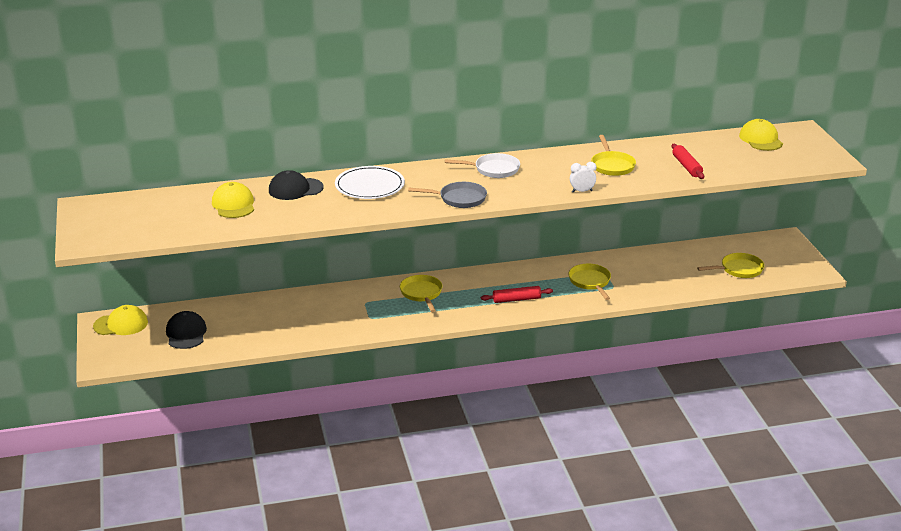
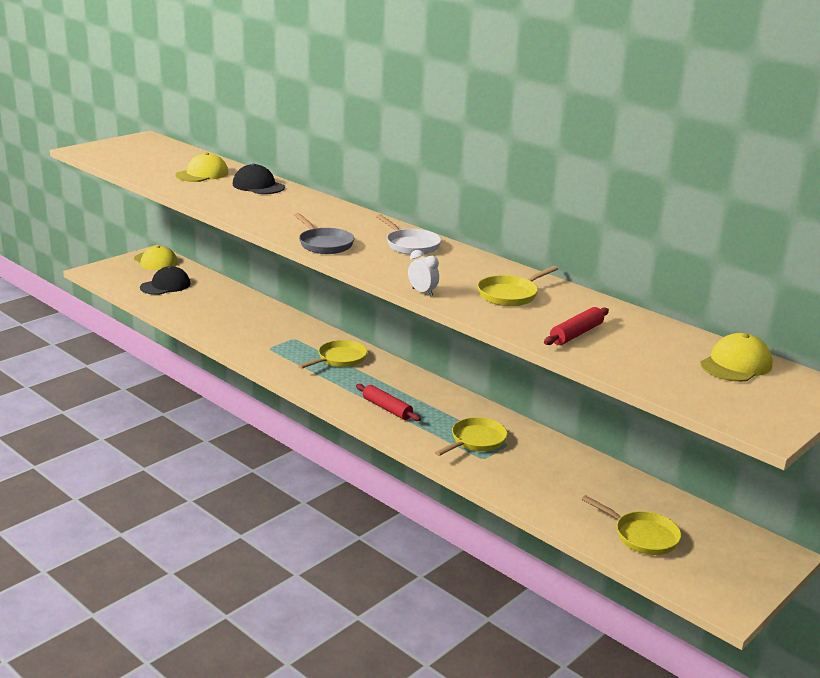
camera: 55 degrees right, 5 degrees down
white plate [335,166,405,199] -> none

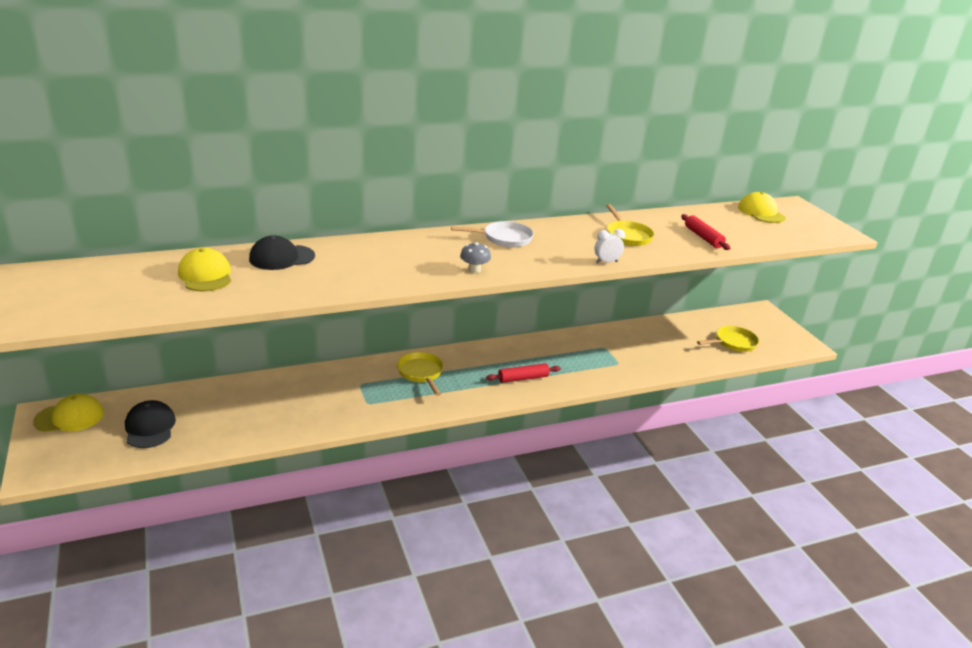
camera: 65 degrees left, 5 degrees up
grey pan [294,213,354,254] -> grey mushroom [460,242,491,273]
yellow pan [435,417,508,456] -> none

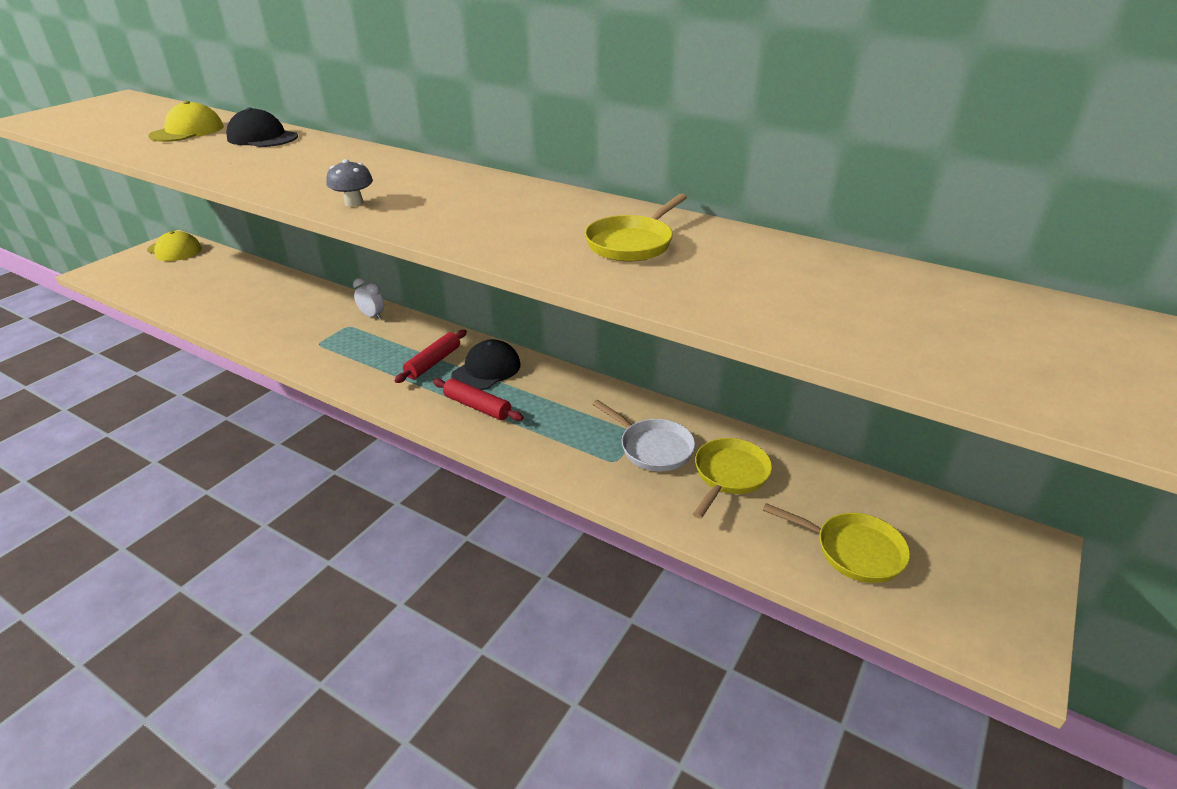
camera: 55 degrees right, 5 degrees up
black cap [125,400,176,448] -> black cap moved to [451,339,521,390]
yellow pan [397,352,444,396] -> yellow pan moved to [693,438,772,519]
white pan [451,221,534,247] -> white pan moved to [592,400,695,471]
white clock [595,229,625,263] -> white clock moved to [353,278,384,320]
red rolling pin [681,214,730,250] -> red rolling pin moved to [394,330,467,383]
yellow cap [738,192,786,223] -> none

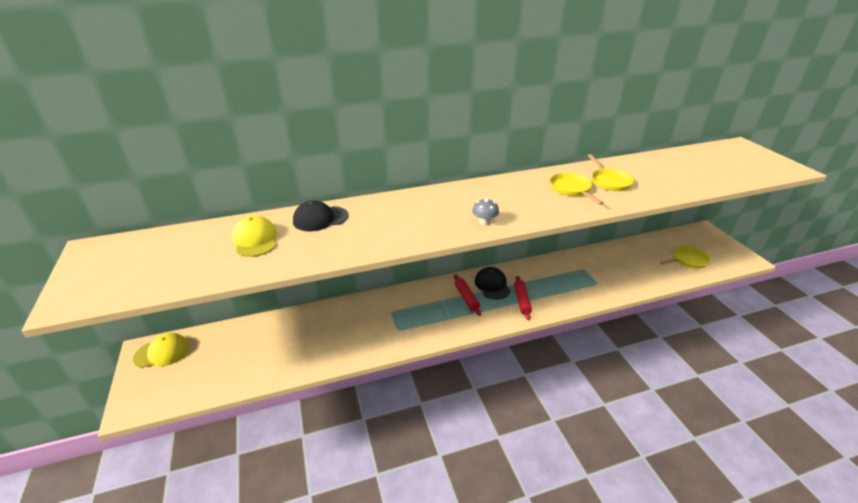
camera: 50 degrees left, 0 degrees up
white clock [353,278,384,320] -> none
red rolling pin [433,378,524,421] -> red rolling pin turned 75 degrees counterclockwise [514,276,532,320]
white pan [592,400,695,471] -> none
yellow pan [693,438,772,519] -> yellow pan moved to [550,173,604,205]

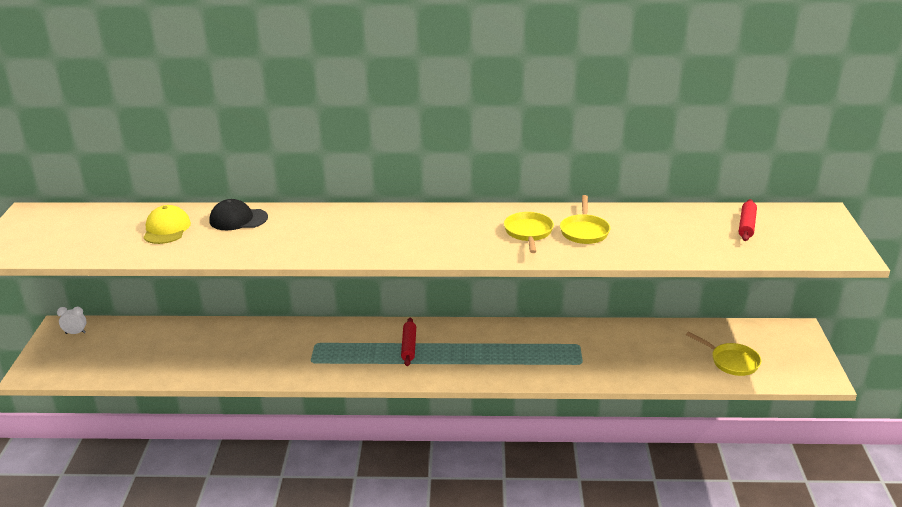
camera: 20 degrees right, 5 degrees down
yellow cap [133,333,189,368] -> white clock [57,307,87,334]
grey mushroom [472,198,499,225] -> none
black cap [475,267,510,300] -> none
red rolling pin [514,276,532,320] -> red rolling pin moved to [739,199,757,241]
yellow pan [660,246,711,269] -> yellow pan turned 45 degrees clockwise [686,331,761,376]

